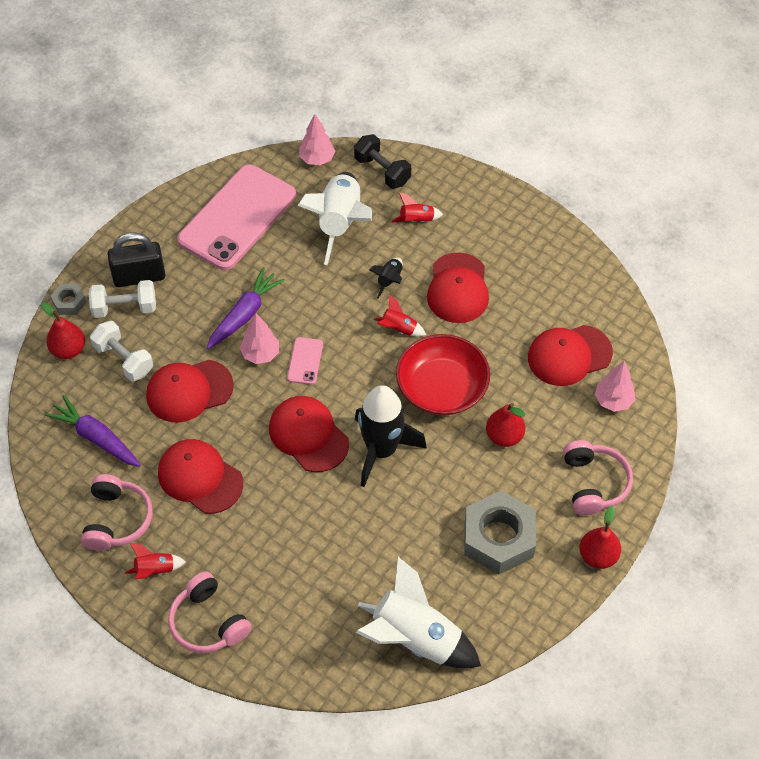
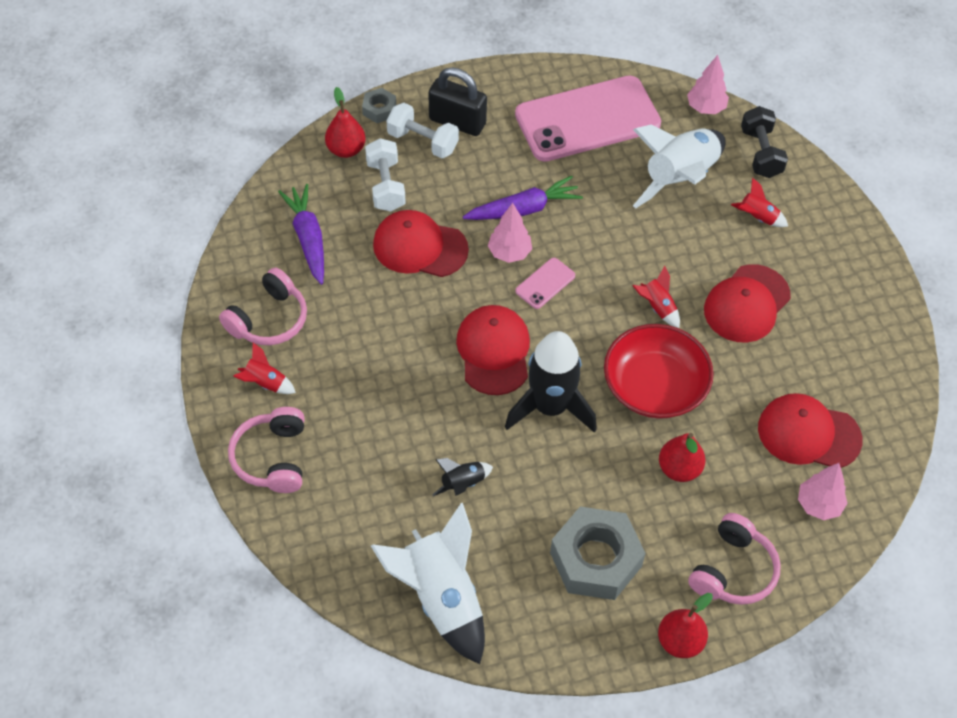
camera: 35 degrees right, 0 degrees up
red cap [158,439,243,514] -> none
black rocket [369,258,403,299] -> black rocket moved to [432,458,493,496]

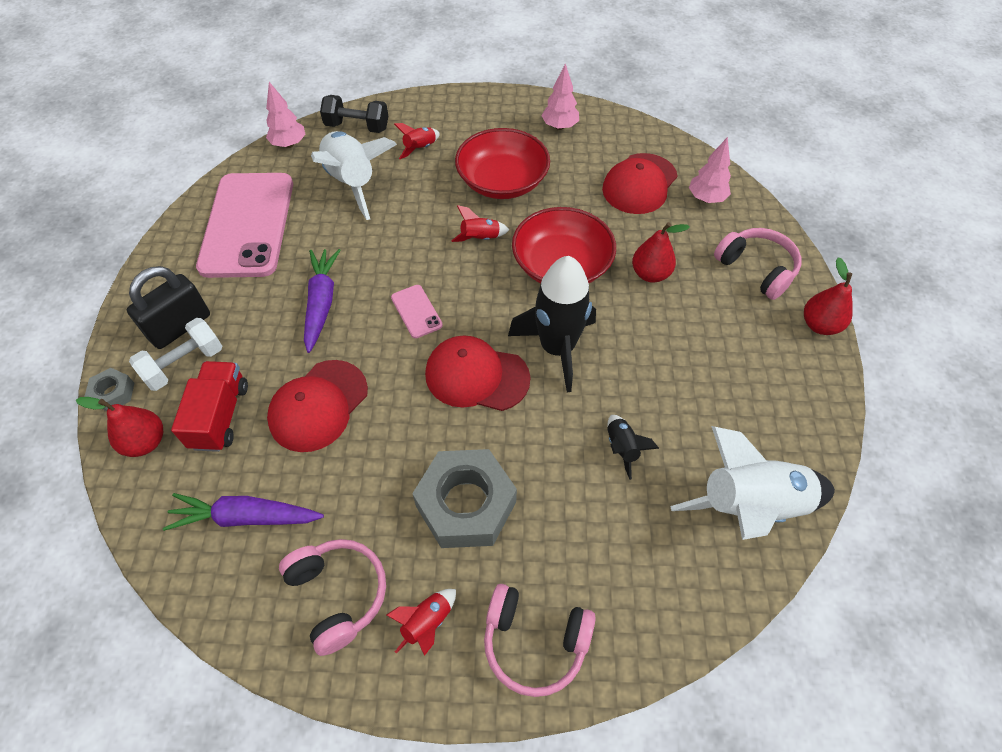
camera: 70 degrees left, 0 degrees up
white dumbbell [365,138,406,212] -> red truck [171,361,248,452]
pink tree [488,203,532,263] -> pink tree moved to [541,63,579,130]
grey nut [550,507,646,600] -> grey nut moved to [412,449,517,548]
red cap [704,264,791,343] -> red bowl [455,128,550,199]

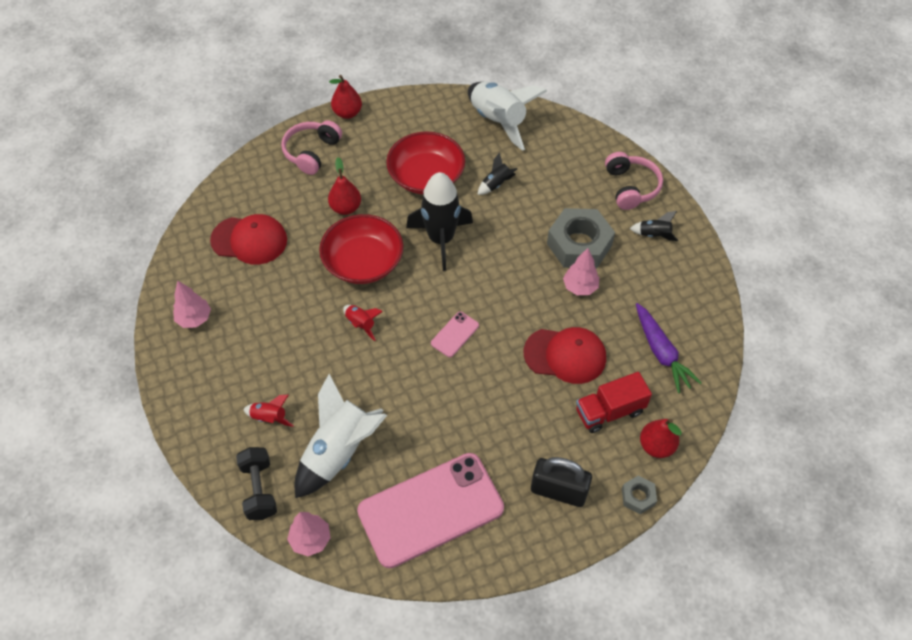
camera: 115 degrees left, 0 degrees up
white dumbbell [129,318,222,391] -> none
pink headphones [279,539,386,656] -> none
purple carrot [304,249,341,353] -> none
red rocket [386,589,456,656] -> black rocket [630,211,678,241]
red cap [425,336,531,411] -> none
red bowl [455,128,550,199] -> red bowl moved to [386,131,465,194]
pink tree [689,137,731,203] -> pink tree moved to [563,248,599,295]

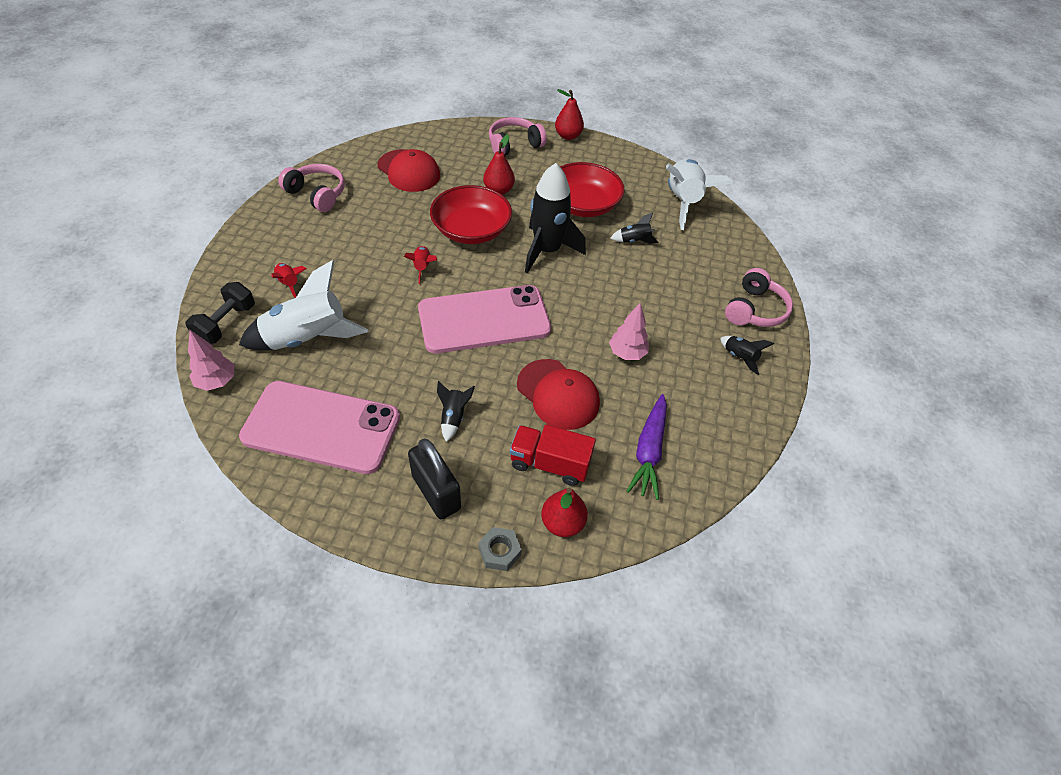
camera: 35 degrees right, 5 degrees down
pink tree [173,281,211,328] -> pink headphones [278,164,345,212]
pink phone [431,312,479,357] -> pink phone [418,285,551,354], size x2.45
grey nut [547,208,615,269] -> none
none -> black rocket [437,381,475,442]

